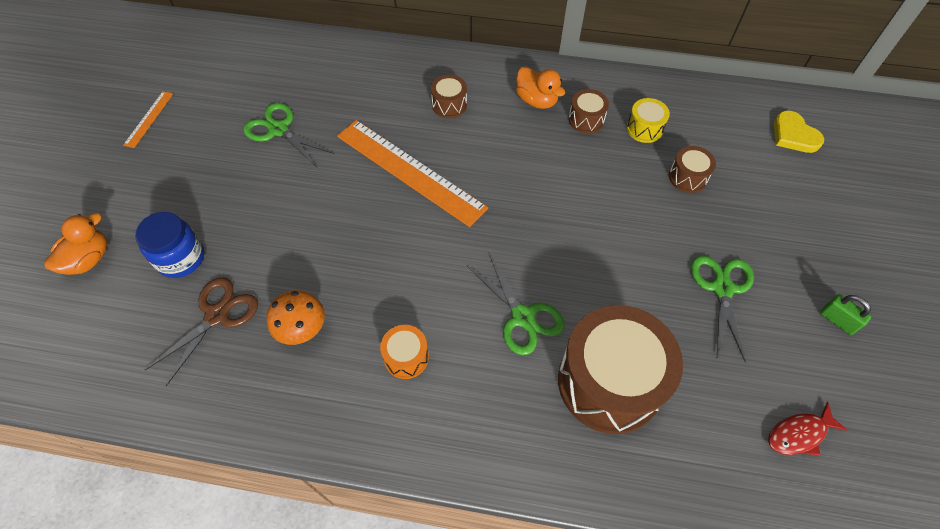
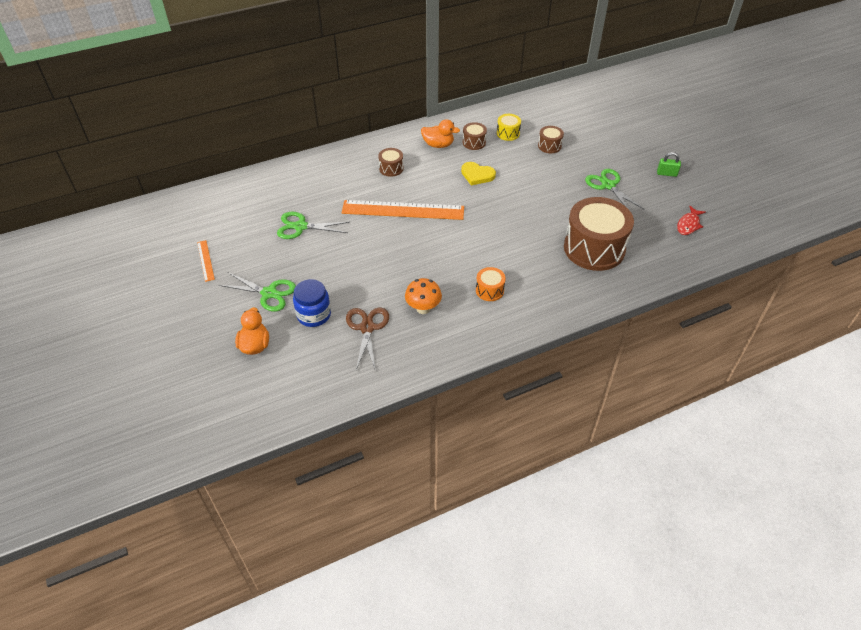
camera: 35 degrees left, 10 degrees down
green scissors [467,254,565,355] -> green scissors moved to [219,272,296,312]
yellow heart [774,111,824,153] -> yellow heart moved to [461,162,496,185]

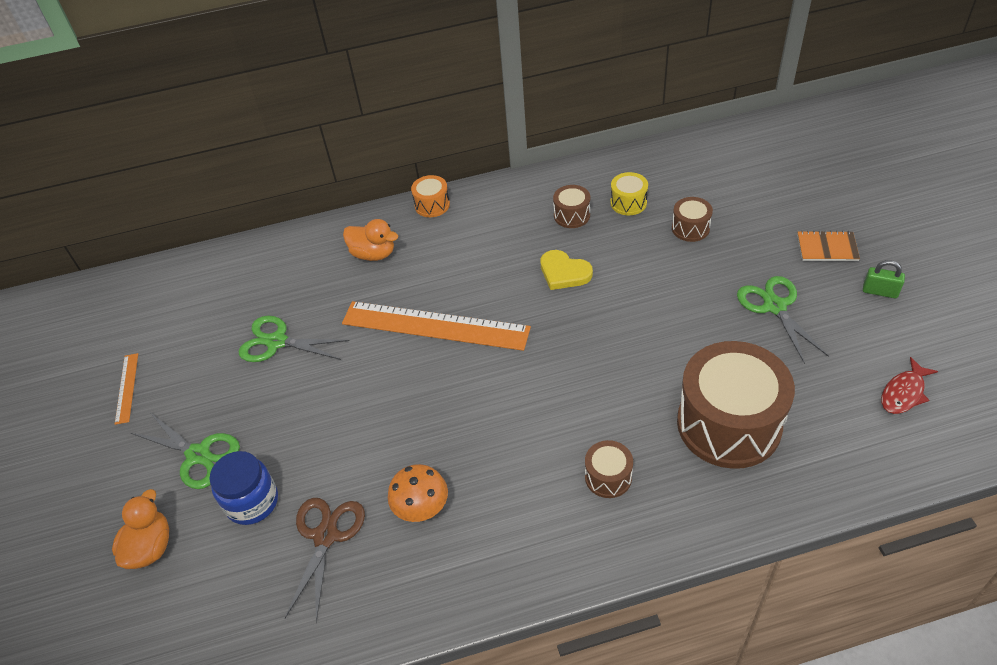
camera: 15 degrees right, 0 degrees up
brown drum [378,148,404,177] -> brown drum moved to [585,440,633,498]
orange duck [421,119,460,148] -> orange duck moved to [343,219,398,261]
orange drum [476,267,506,301] -> orange drum moved to [411,175,450,217]
none -> orange notebook [797,231,860,261]

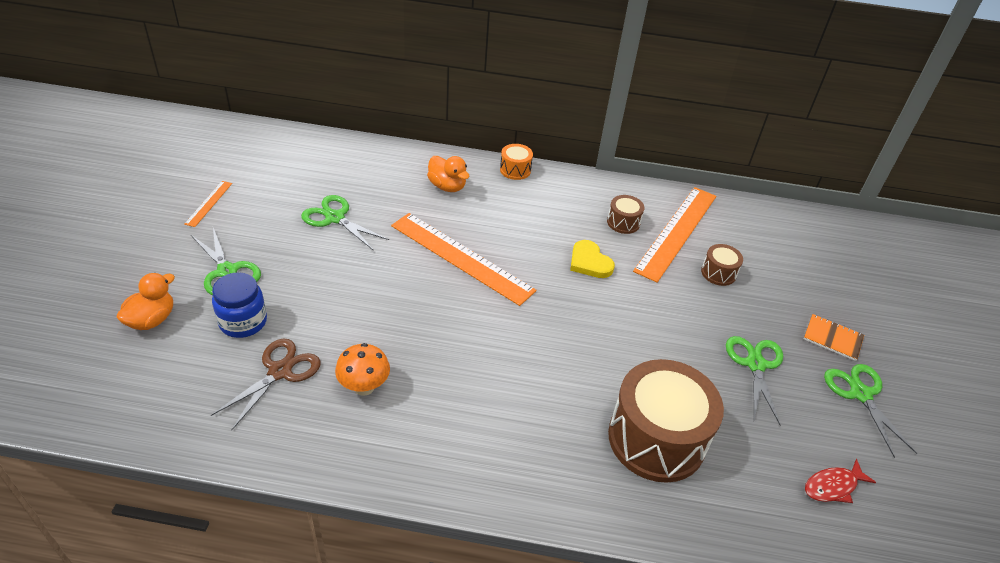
camera: 15 degrees right, 5 degrees down
brown drum [585,440,633,498] -> none
yellow drum [610,172,648,215] -> orange ruler [633,187,716,283]
green padlock [863,260,905,298] -> green scissors [824,364,917,458]

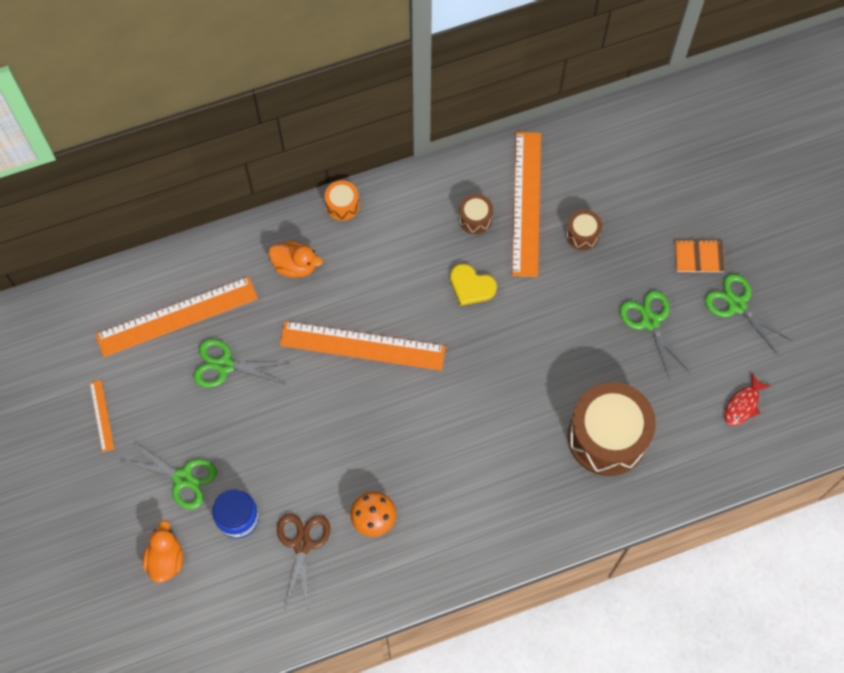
camera: 25 degrees left, 25 degrees up
none -> orange ruler [95,277,258,357]

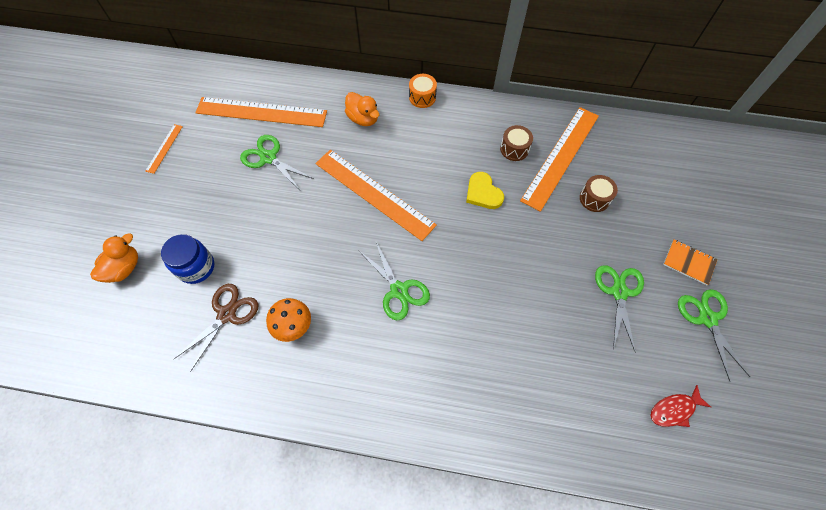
camera: 30 degrees right, 5 degrees down
green scissors [120,441,217,509] -> green scissors moved to [358,242,430,320]
brown drum [568,382,656,476] -> none

